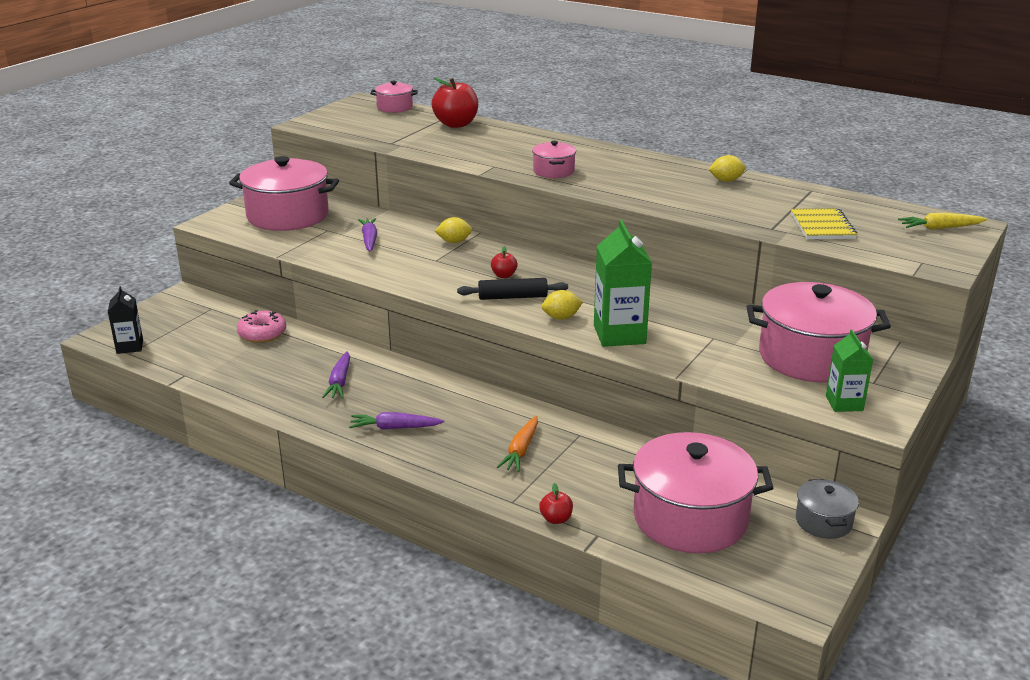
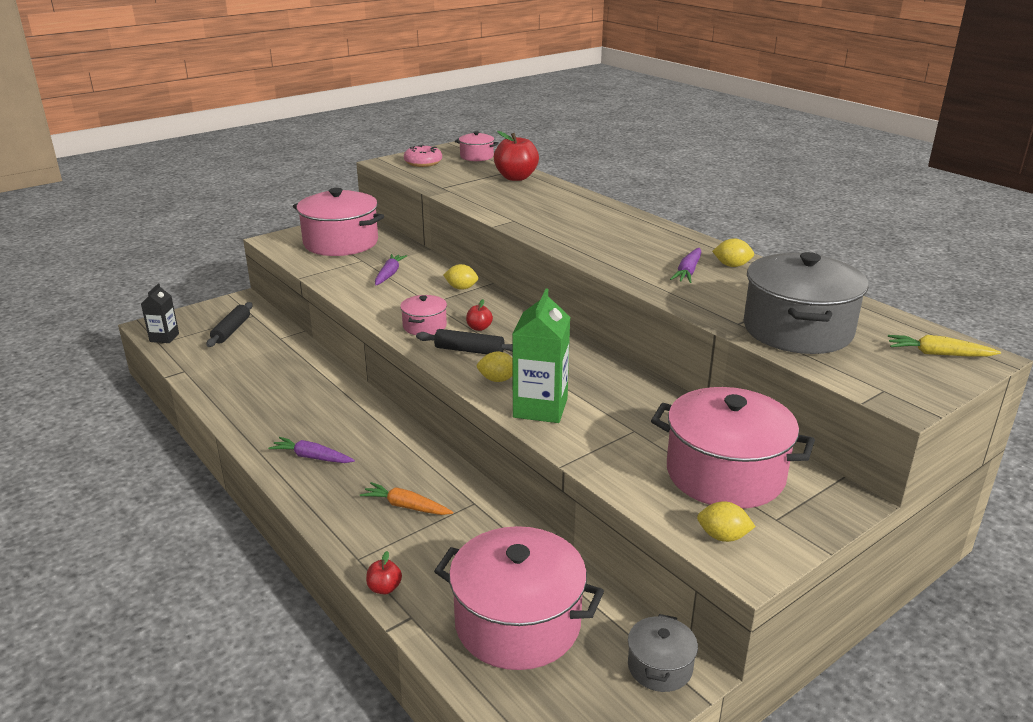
camera: 20 degrees right, 0 degrees up
pink donut [237,310,286,343] -> pink donut moved to [404,145,442,167]
purple carrot [322,351,350,398] -> purple carrot moved to [670,248,702,283]
orange carrot [497,416,538,472] -> orange carrot turned 75 degrees clockwise [360,482,453,515]
pink pot [532,141,576,178] -> pink pot moved to [400,295,447,335]
yellow notebook [791,208,857,239] -> grey pot [743,252,868,354]
green carton [826,329,873,412] -> yellow lemon [697,501,756,542]
none -> black rolling pin [206,302,253,347]

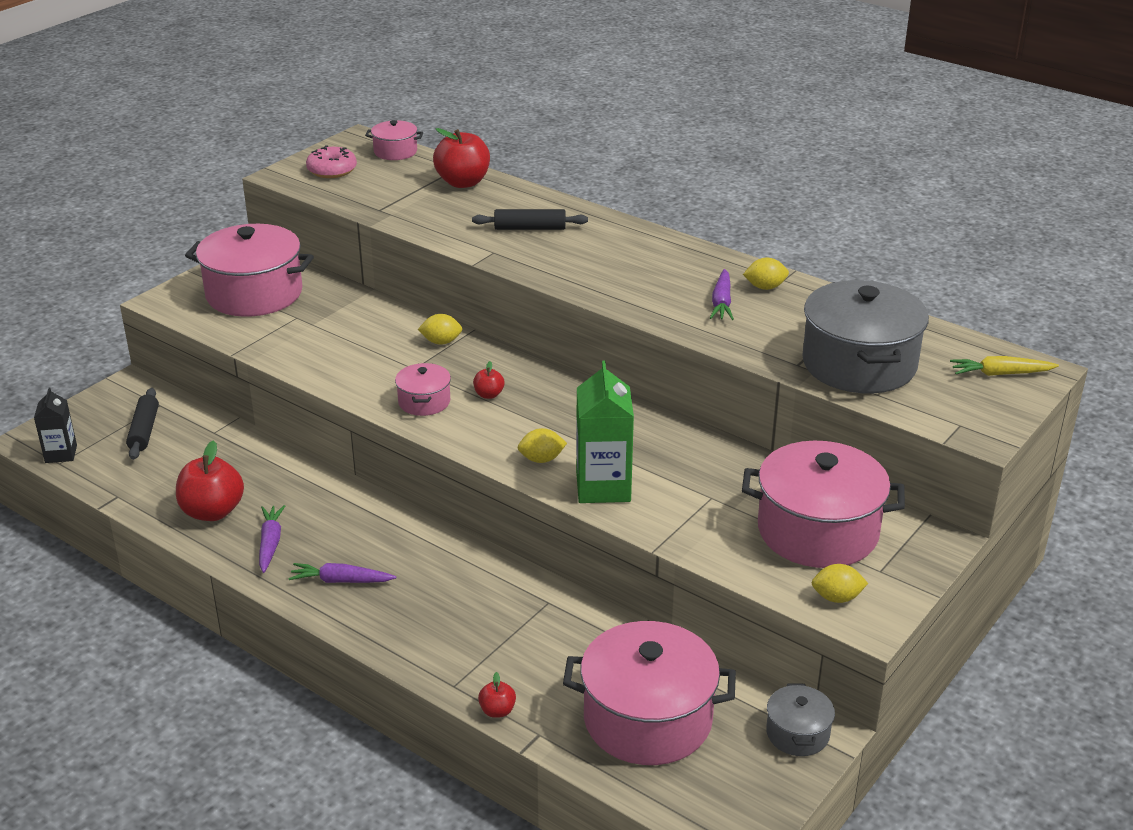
camera: 15 degrees left, 5 degrees up
orange carrot [360,482,453,515] -> none
purple carrot [375,254,407,285] -> purple carrot moved to [259,505,285,573]
black rolling pin [416,329,513,354] -> black rolling pin moved to [472,209,588,230]
none -> red apple [176,441,244,521]

